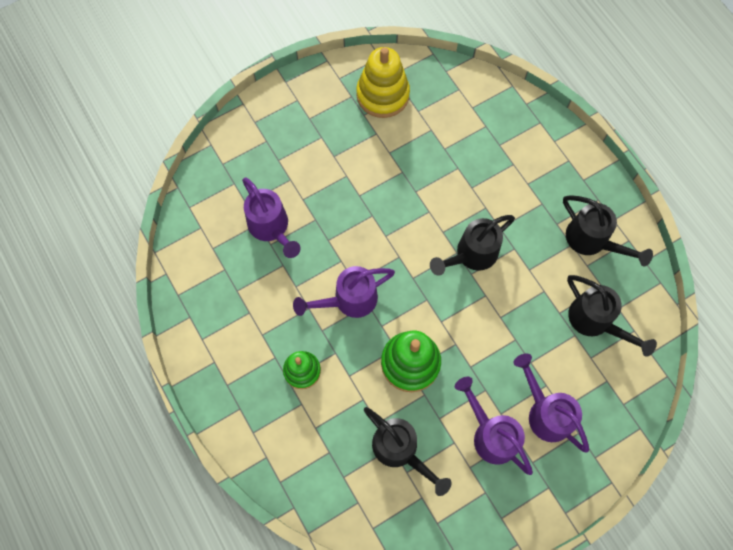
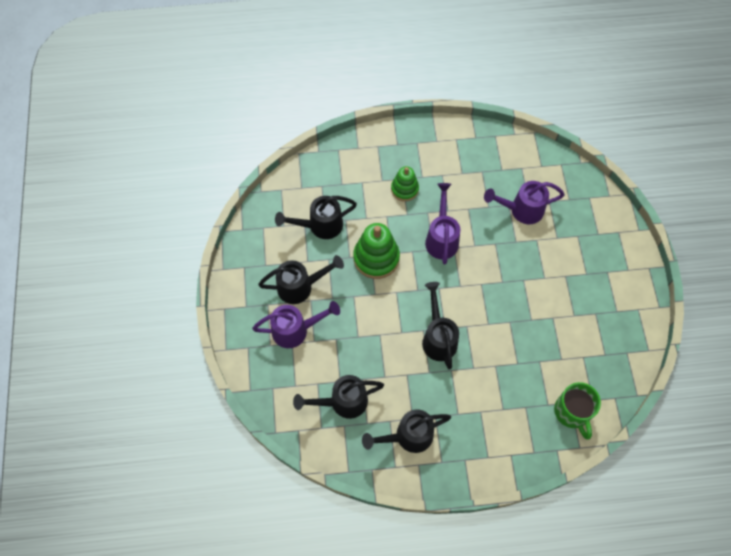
camera: 115 degrees right, 5 degrees down
yellow stacking toy [356,47,410,118] -> none
purple watering can [455,377,533,475] -> black watering can [258,255,344,304]
none -> green mug [554,382,601,439]

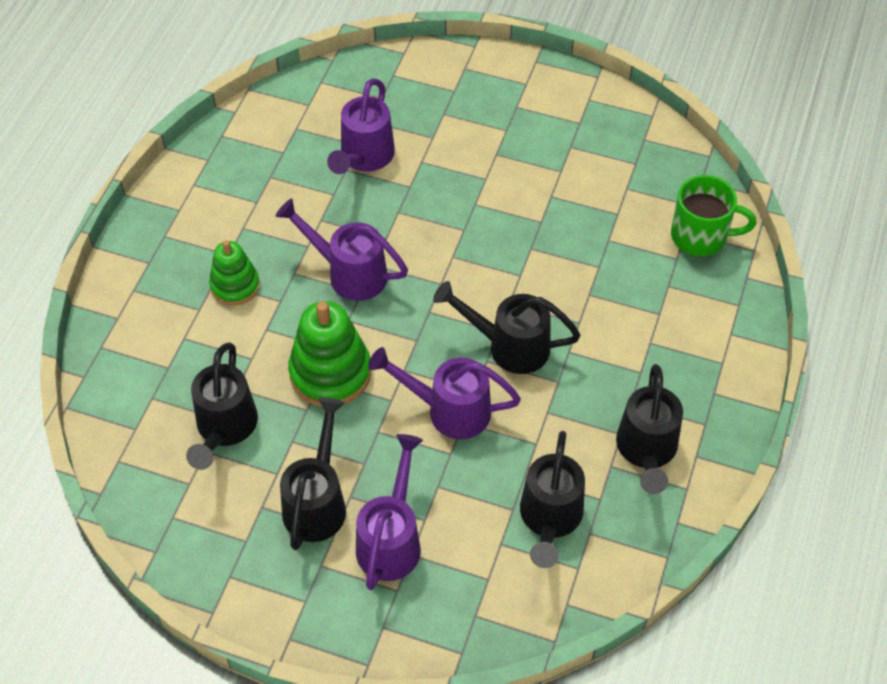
camera: 65 degrees left, 10 degrees down
none -> purple watering can [368,347,521,439]

